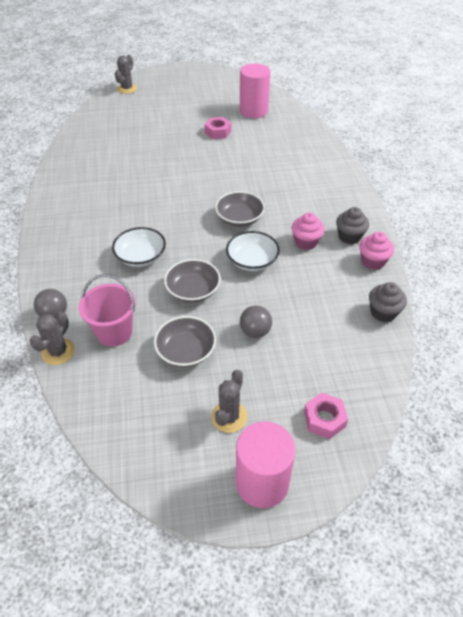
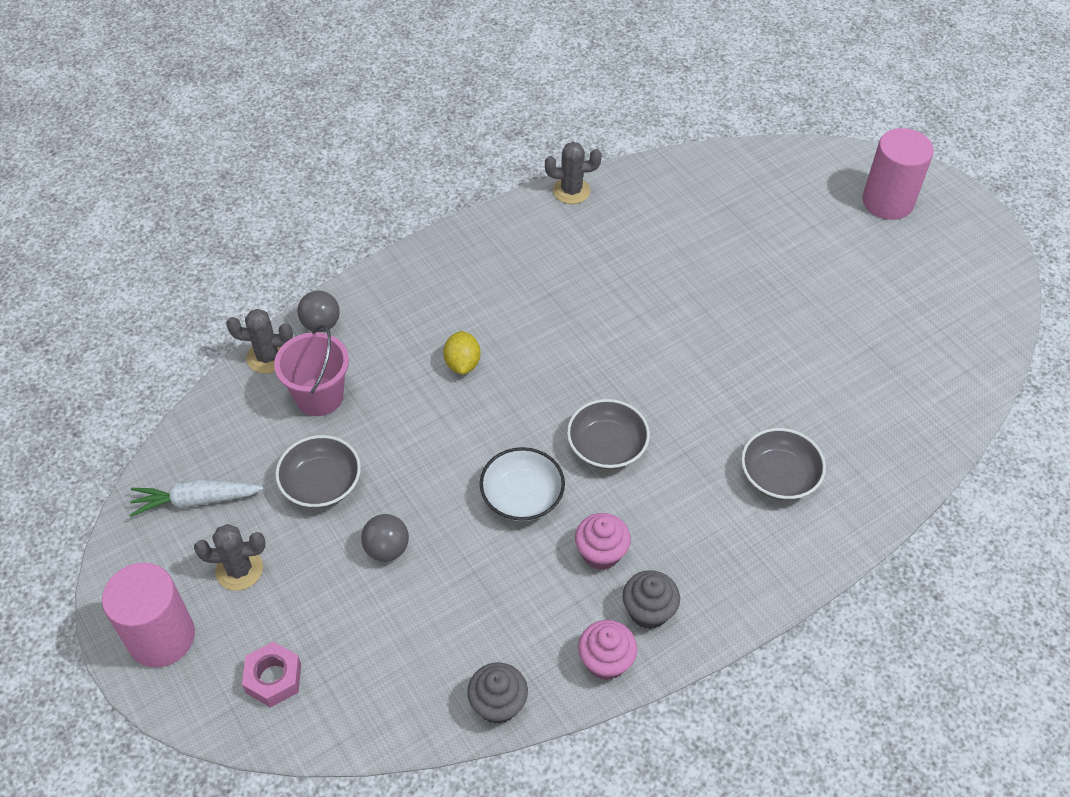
camera: 65 degrees right, 5 degrees up
white bowl [112,227,166,267] -> yellow lemon [443,331,481,375]
grey cactus [115,55,137,94] -> grey cactus moved to [545,142,602,204]
grey bowl [164,259,221,303] -> grey bowl moved to [741,428,826,500]
pink nut [204,117,231,139] -> none
pink cylinder [240,64,270,118] -> pink cylinder moved to [862,128,934,220]
none -> white carrot [130,479,263,517]

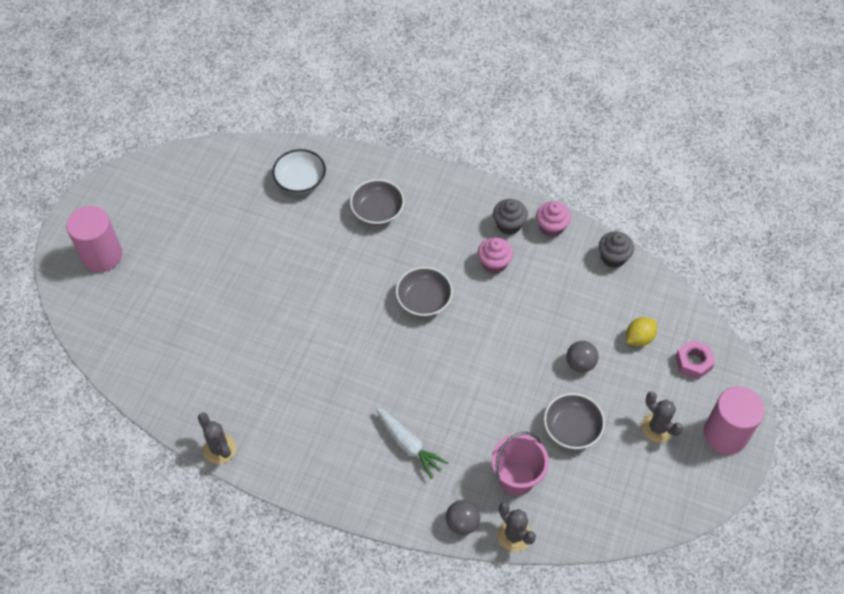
camera: 125 degrees left, 5 degrees up
white carrot [130,479,263,517] -> white carrot moved to [376,407,448,479]
yellow lemon [443,331,481,375] -> yellow lemon moved to [626,317,657,346]
white bowl [480,447,565,521] -> white bowl moved to [272,149,326,194]

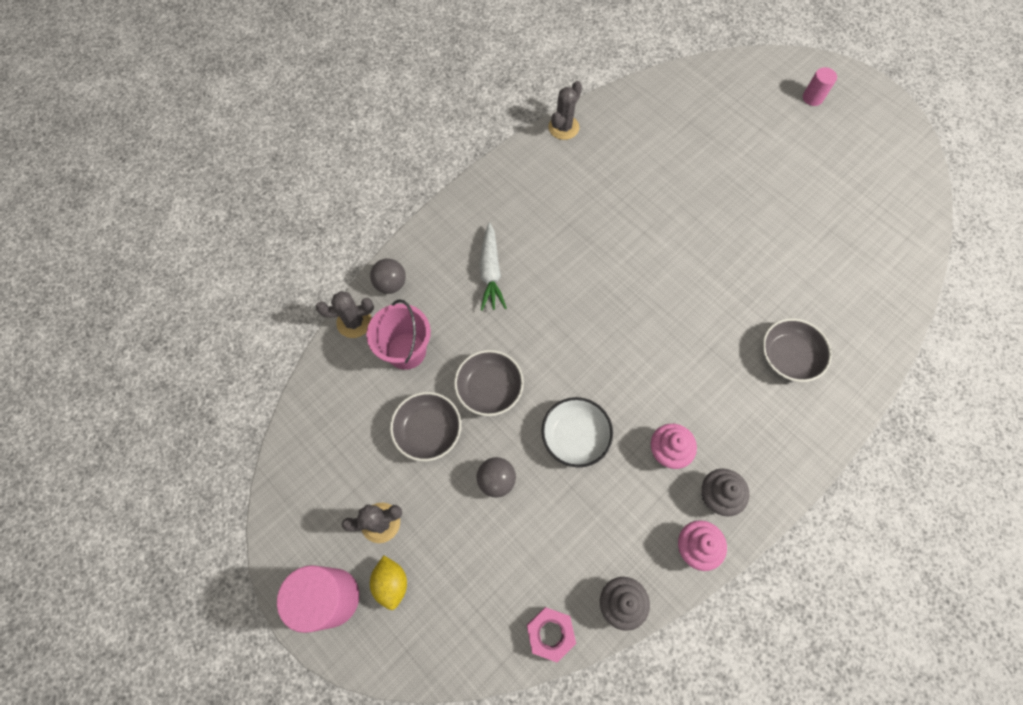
camera: 115 degrees right, 10 degrees up
pink cylinder [66,206,122,272] -> pink cylinder [803,67,837,106], size x0.50
grey cactus [198,413,236,464] -> grey cactus turned 45 degrees counterclockwise [548,81,582,140]
white bowl [272,149,326,194] -> white bowl moved to [542,397,613,467]
white carrot [376,407,448,479] -> white carrot turned 75 degrees counterclockwise [479,222,507,311]
grey bowl [396,267,453,317] -> grey bowl moved to [454,350,524,416]
yellow lemon [626,317,657,346] -> yellow lemon moved to [370,555,407,610]
pink nut [675,340,715,380] -> pink nut moved to [527,607,576,662]

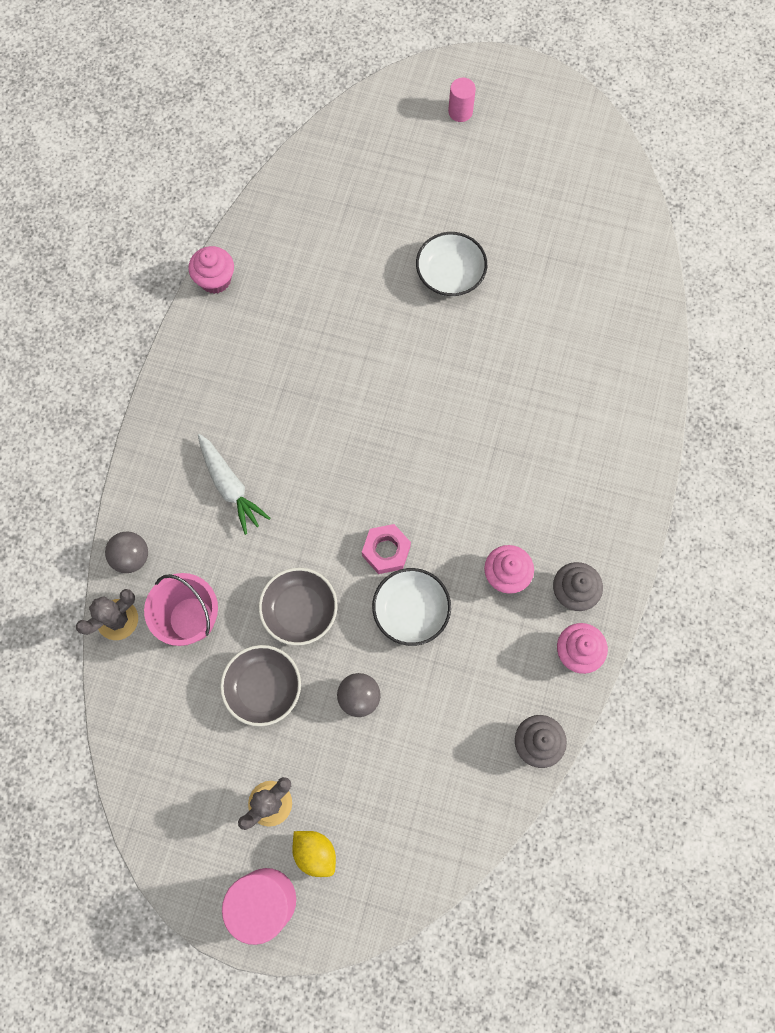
camera: 30 degrees left, 5 degrees up
pink nut [527,607,576,662] -> pink nut moved to [362,524,411,574]
grey cactus [548,81,582,140] -> pink cupcake [188,246,234,294]
grey bowl [762,318,832,382] -> none
none -> white bowl [416,232,487,296]

